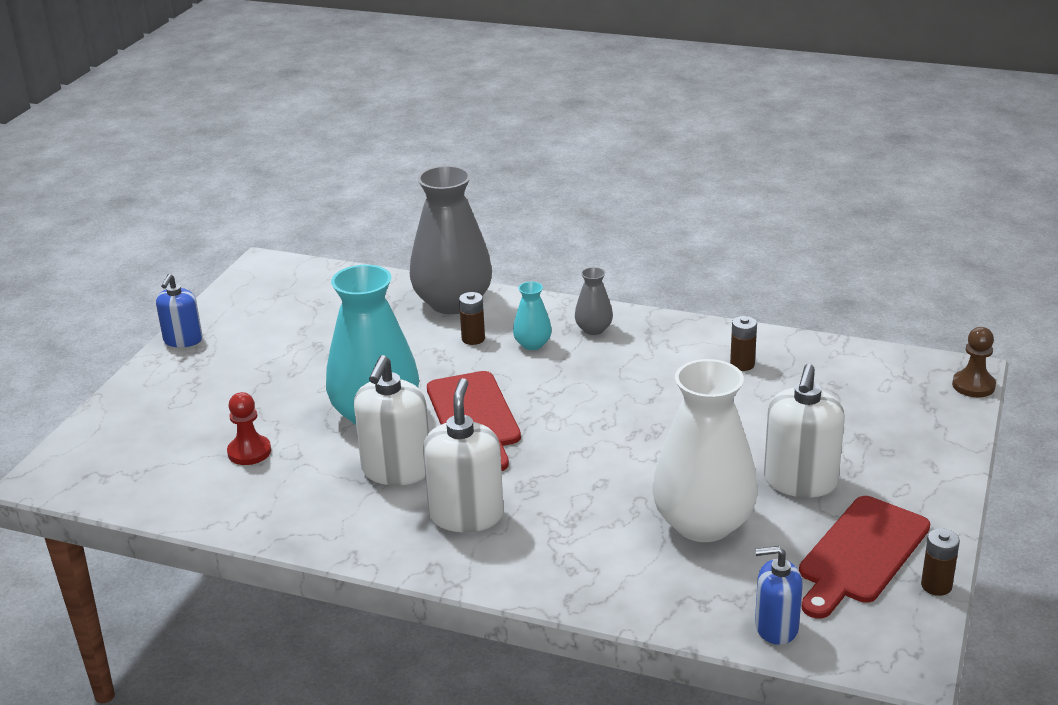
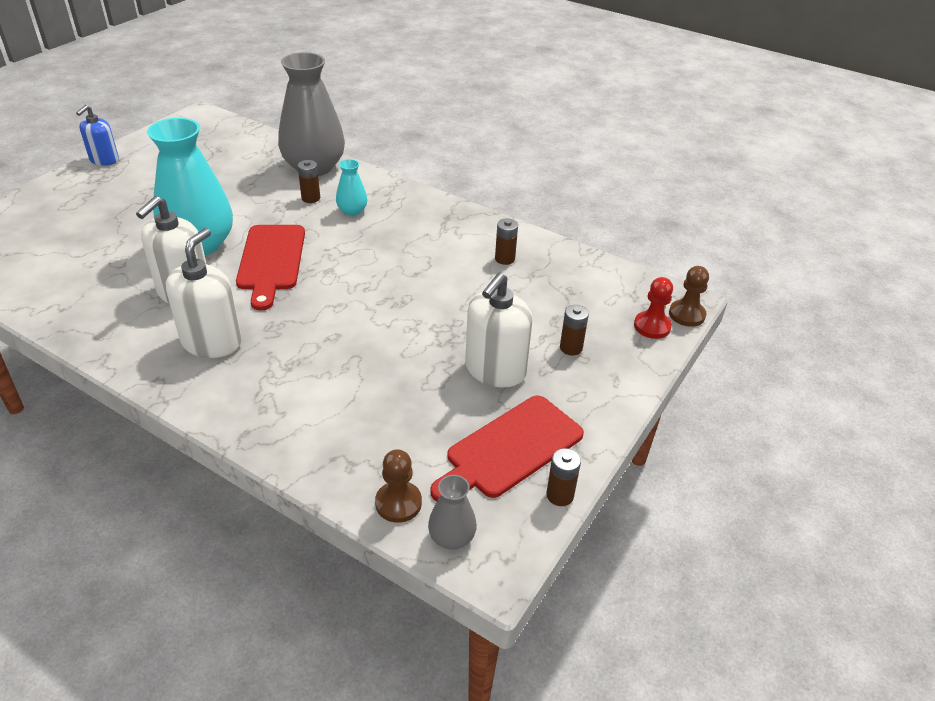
camera: 10 degrees right, 10 degrees up
red pawn [227,392,271,465] -> red pawn moved to [634,277,673,339]
grey vase [575,267,613,335] -> grey vase moved to [428,475,477,550]
white vase [652,359,758,542] -> none
blue soap dispenser [755,546,803,645] -> brown pawn [375,449,422,523]
none -> brown battery [560,305,589,356]

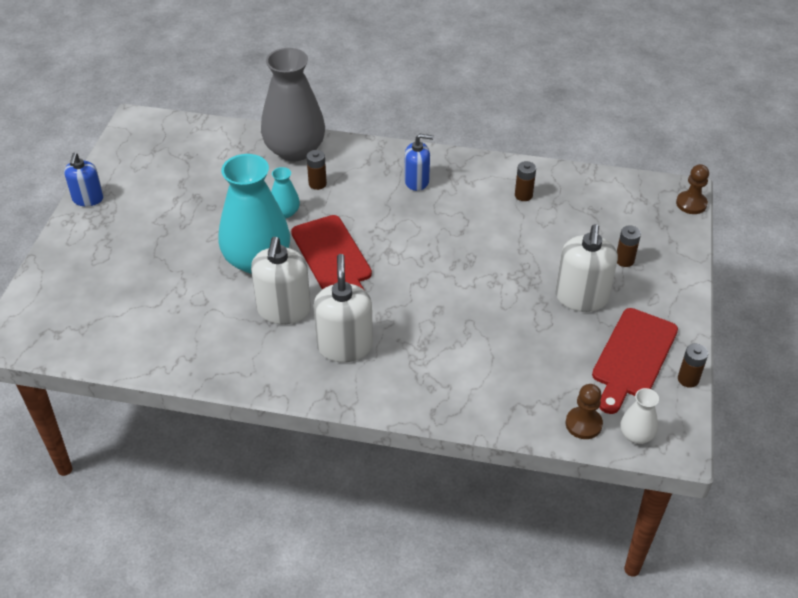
camera: 20 degrees left, 5 degrees up
turquoise vase [336,159,367,216] -> turquoise vase moved to [271,167,300,218]
grey vase [428,475,477,550] -> white vase [620,388,659,444]
red pawn [634,277,673,339] -> none
none -> blue soap dispenser [404,134,433,191]

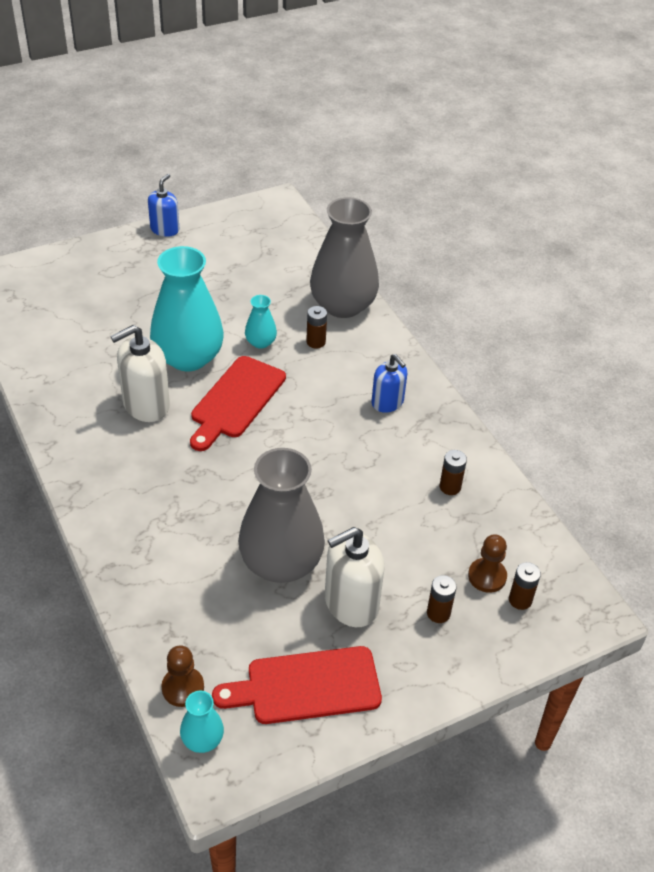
camera: 50 degrees right, 0 degrees up
blue soap dispenser [64,153,104,206] -> blue soap dispenser turned 150 degrees clockwise [148,174,180,237]
white soap dispenser [313,254,373,362] -> none
white vase [620,388,659,444] -> turquoise vase [180,691,224,753]
brown pawn [676,164,709,214] -> brown pawn moved to [468,534,507,593]
brown battery [678,344,708,388] -> brown battery moved to [509,562,541,610]
none -> grey vase [238,448,325,583]

